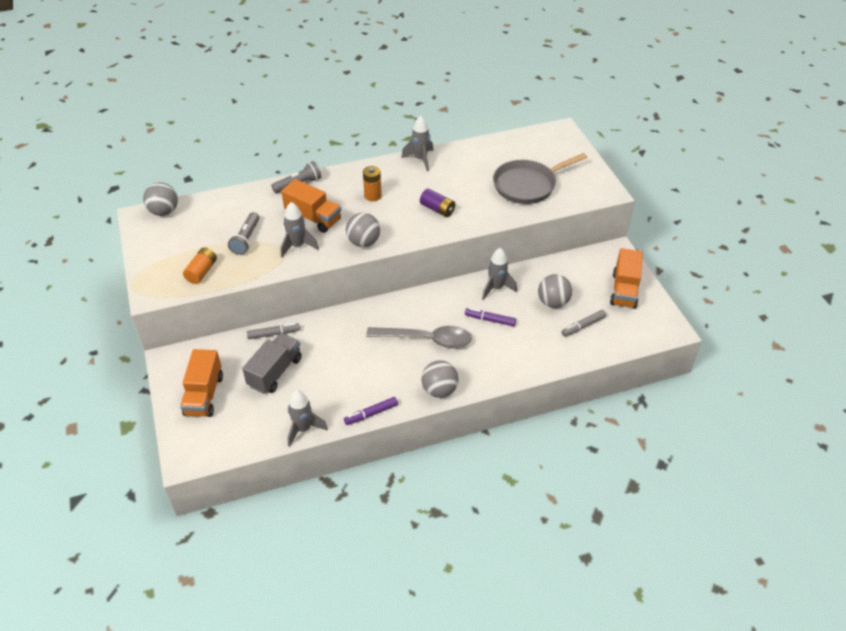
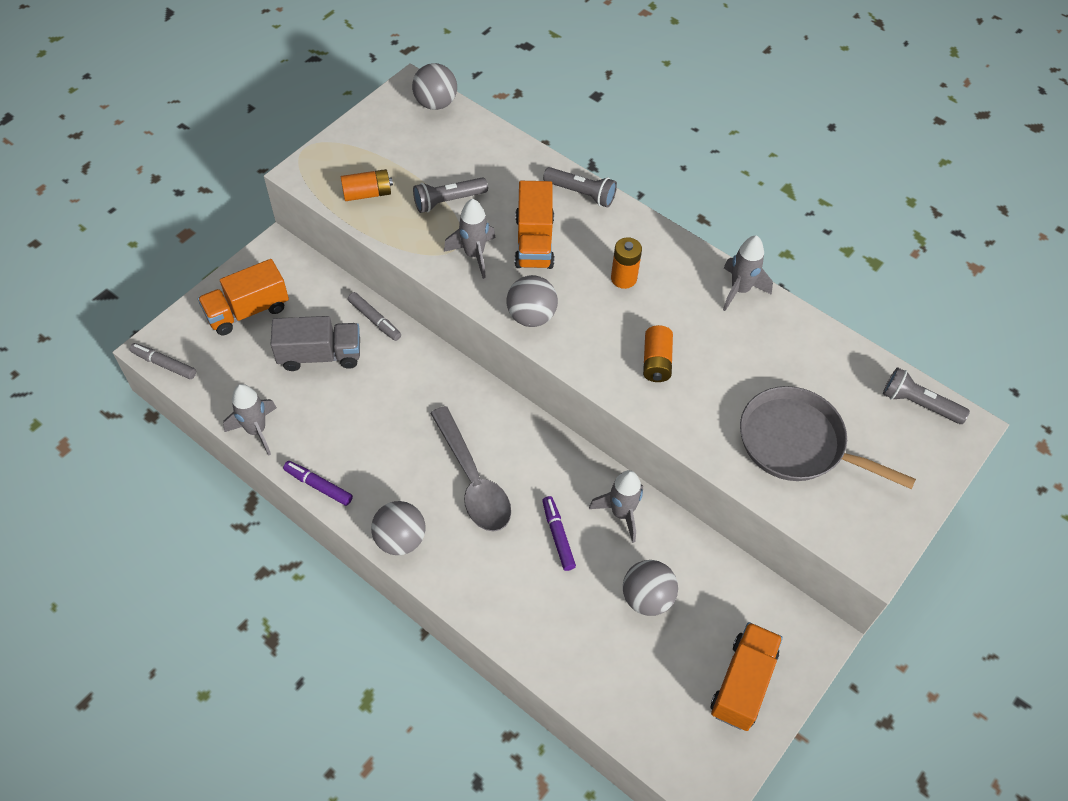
camera: 55 degrees right, 10 degrees up
purple battery [420,189,455,217] -> orange battery [643,325,673,382]
grey marker [561,310,606,337] -> grey marker moved to [130,343,196,379]
orange truck [610,248,643,309] -> orange truck turned 135 degrees clockwise [711,622,783,731]
none -> grey flashlight [883,367,970,424]

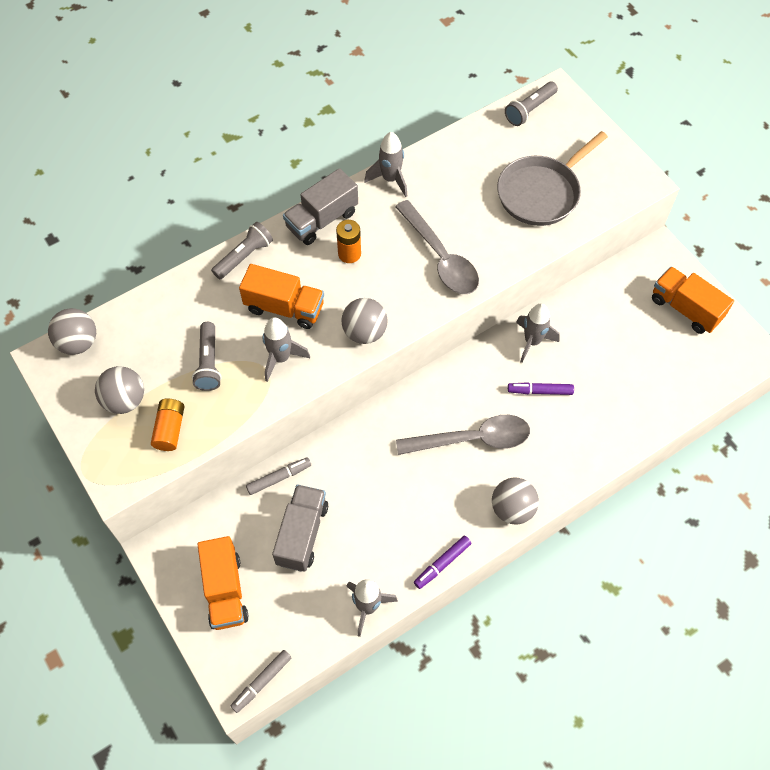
camera: 70 degrees left, 5 degrees up
grey ball [623,560,678,616] -> grey ball moved to [95,366,144,414]
orange battery [643,325,673,382] -> grey spoon [395,200,479,294]
none -> grey truck [283,168,358,245]

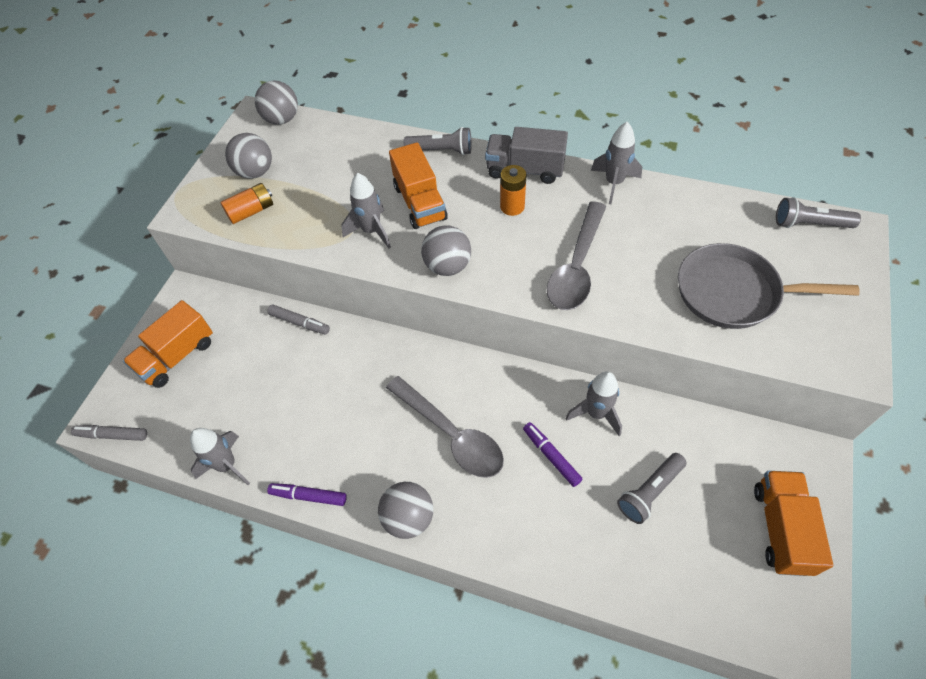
camera: 55 degrees right, 5 degrees down
grey flashlight [192,322,222,391] -> grey flashlight moved to [617,453,686,524]
grey truck [272,484,328,572] -> none

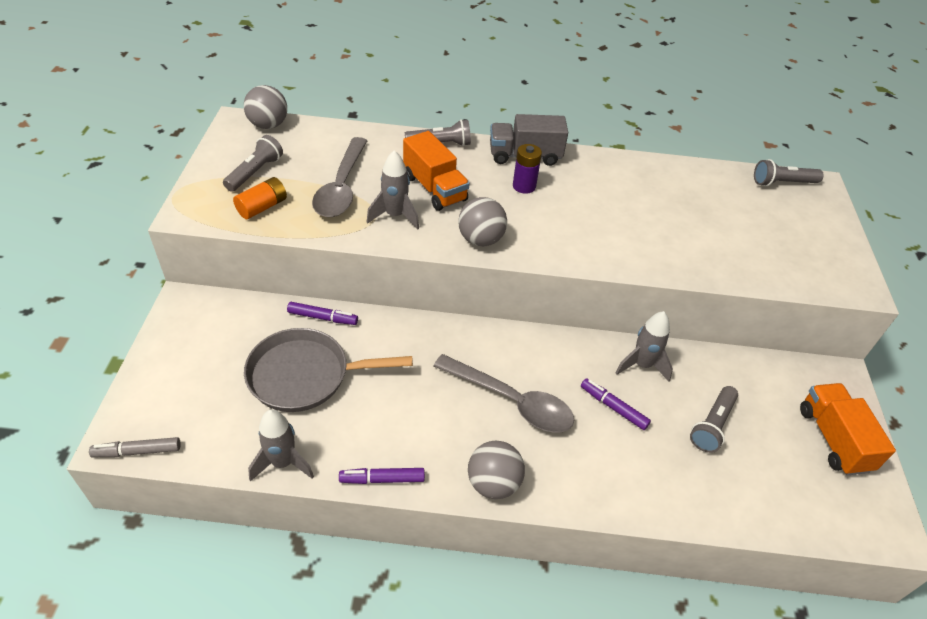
camera: 20 degrees left, 10 degrees down
orange truck [123,300,213,388] -> none
grey ball [225,133,272,179] -> grey flashlight [223,135,283,192]
grey marker [267,304,330,334] -> purple marker [287,302,358,325]
orange battery [500,165,526,216] -> purple battery [513,144,542,194]
grey spoon [547,201,607,310] -> grey spoon moved to [312,137,367,217]
grey rocket [591,122,642,204] -> none
grey pan [678,243,860,329] -> grey pan moved to [244,328,413,412]

